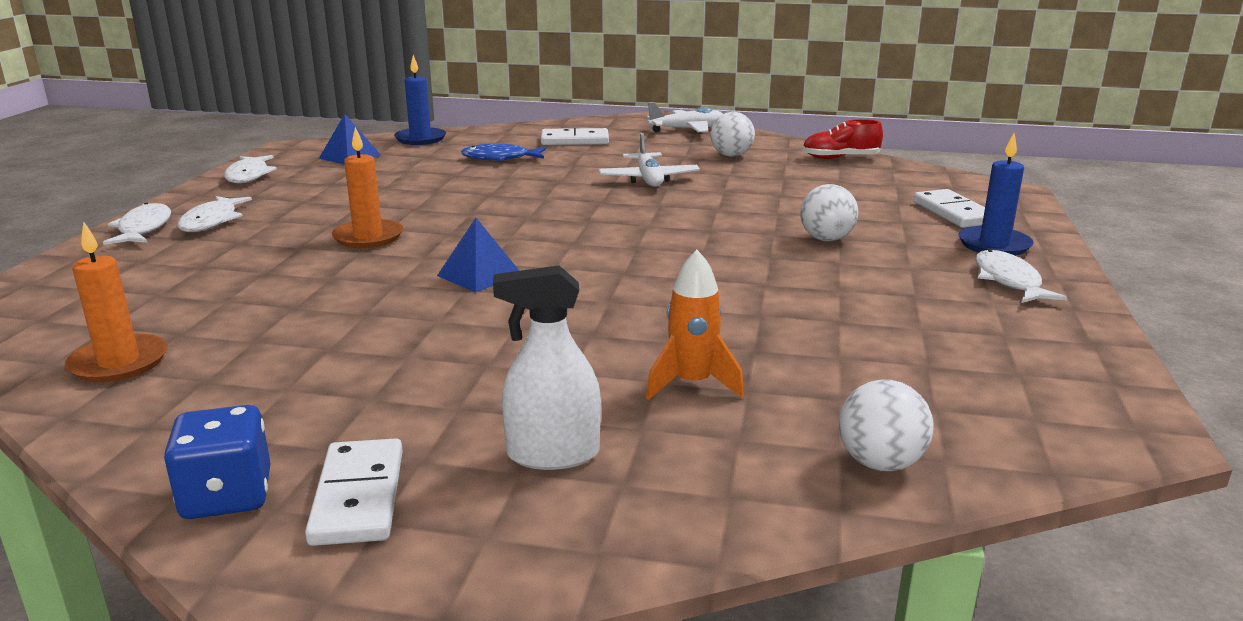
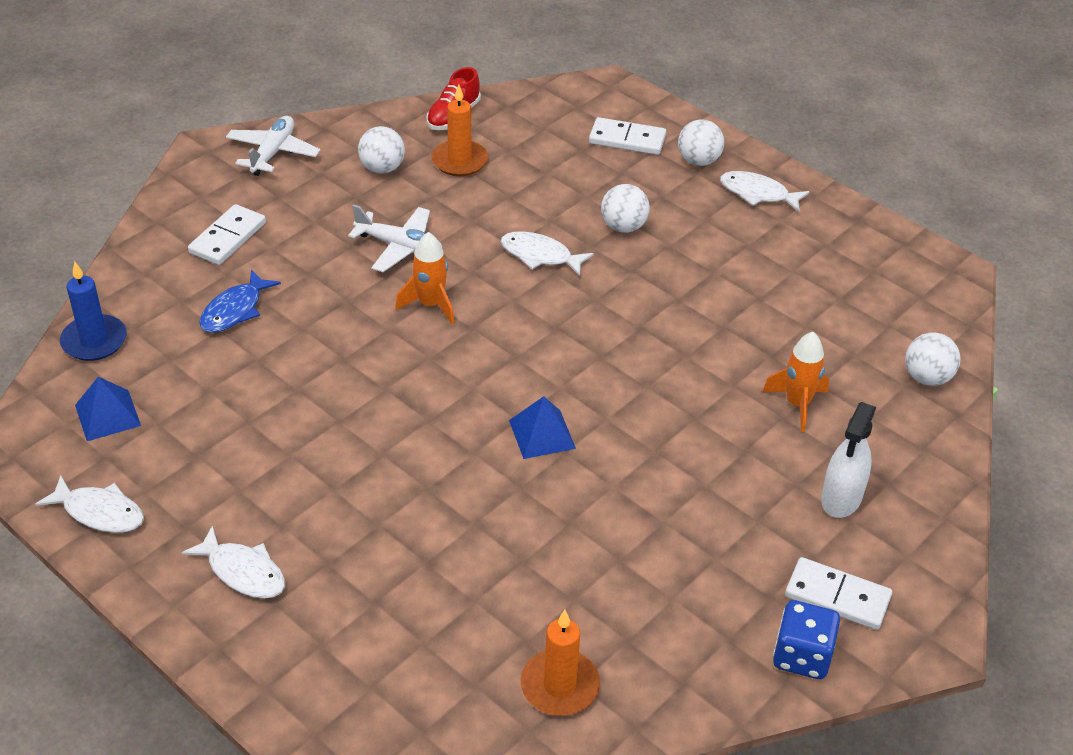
camera: 60 degrees left, 20 degrees up
white fish [103,202,171,245] -> white fish moved to [501,231,594,276]
orange candle [332,127,403,248] -> orange candle moved to [431,85,488,176]
blue candle [958,133,1034,256] -> white ball [678,119,724,166]
none -> orange rocket [395,232,454,324]

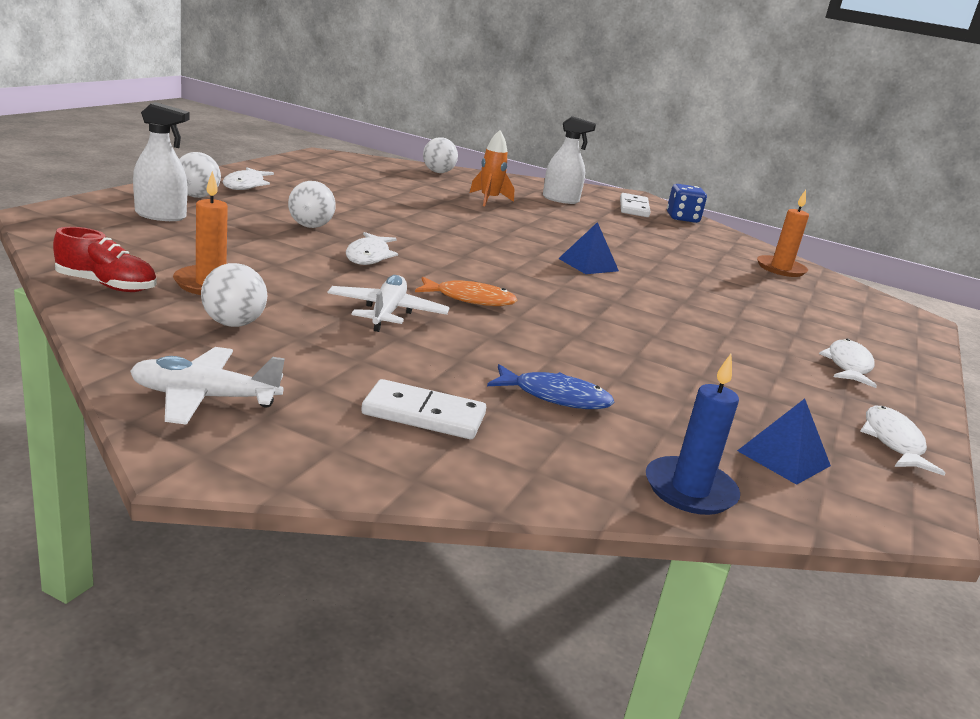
camera: 110 degrees left, 20 degrees down
orange rocket [395,232,454,324] -> orange fish [415,277,518,306]
white domino [589,117,666,155] -> white spray bottle [133,102,189,221]

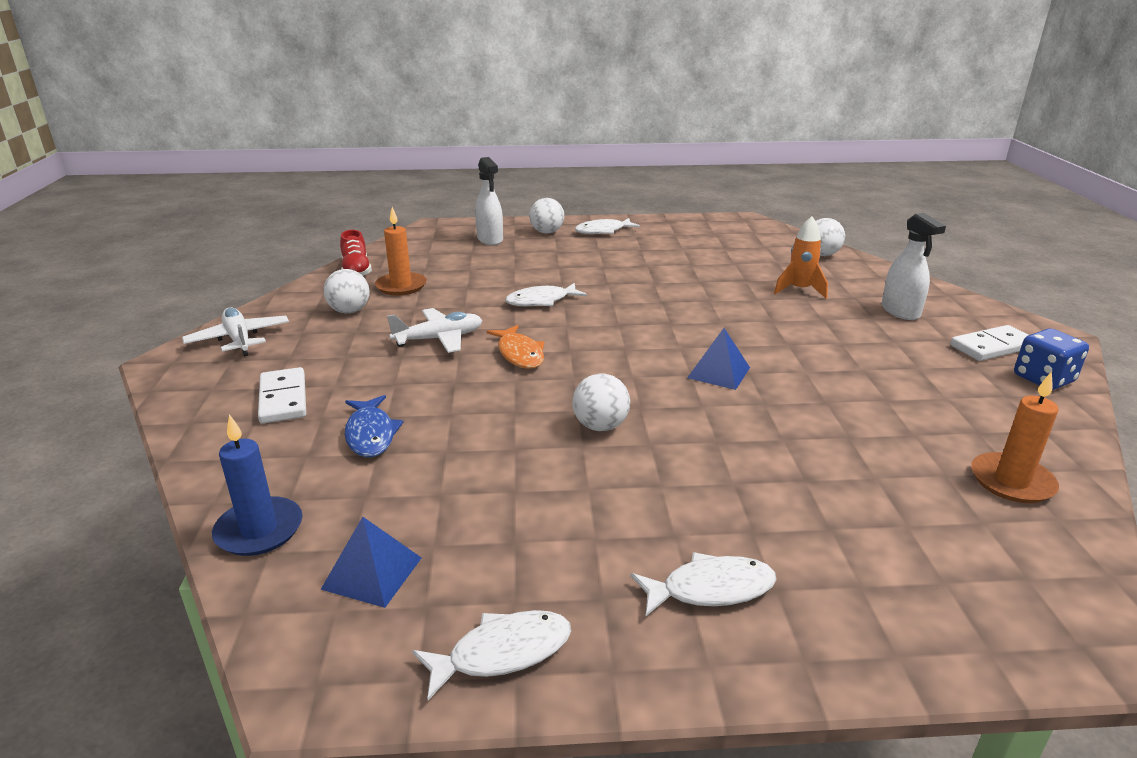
camera: 65 degrees right, 5 degrees up
white ball [288,181,336,228] -> white ball moved to [572,374,630,431]

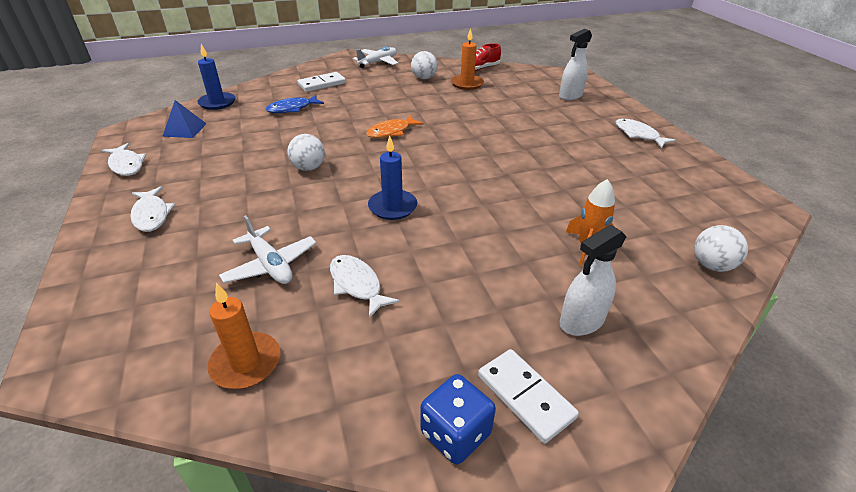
camera: 75 degrees right, 10 degrees up
white plane [387,308,482,353] -> white plane moved to [219,215,316,284]
white fish [505,283,587,306] -> white fish moved to [330,255,400,318]
white ball [529,198,564,234] -> none
blue pyramid [687,328,750,390] -> blue candle [368,135,417,220]

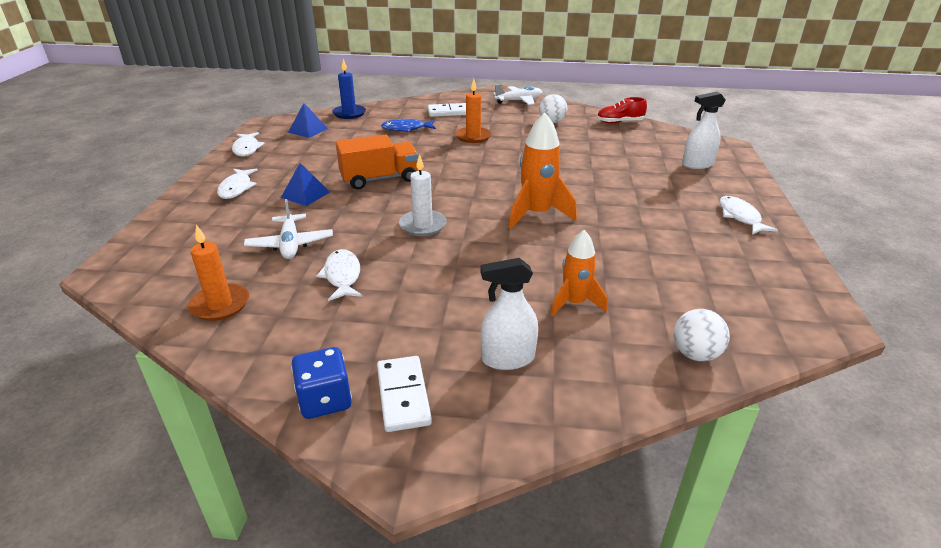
camera: 25 degrees right, 5 degrees down
white ball [287,134,325,171] -> orange truck [336,134,418,190]
orange fish [366,115,424,138] -> none
blue candle [368,135,417,220] -> white candle [399,154,447,236]
orange candle [451,28,484,90] -> orange candle moved to [455,79,492,143]
none -> blue pyramid [281,163,330,206]
none -> orange rocket [509,112,577,229]

